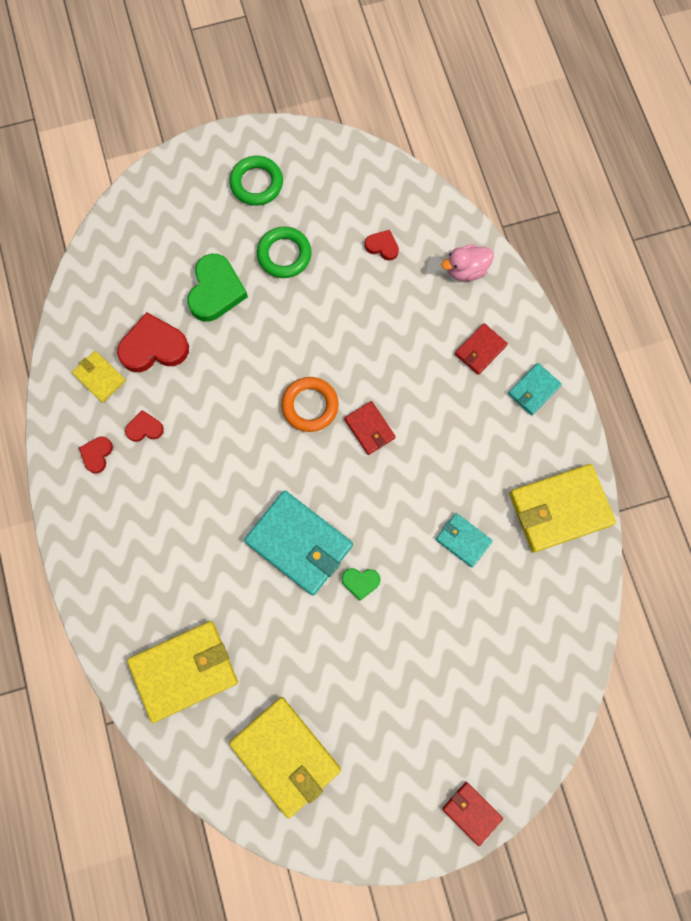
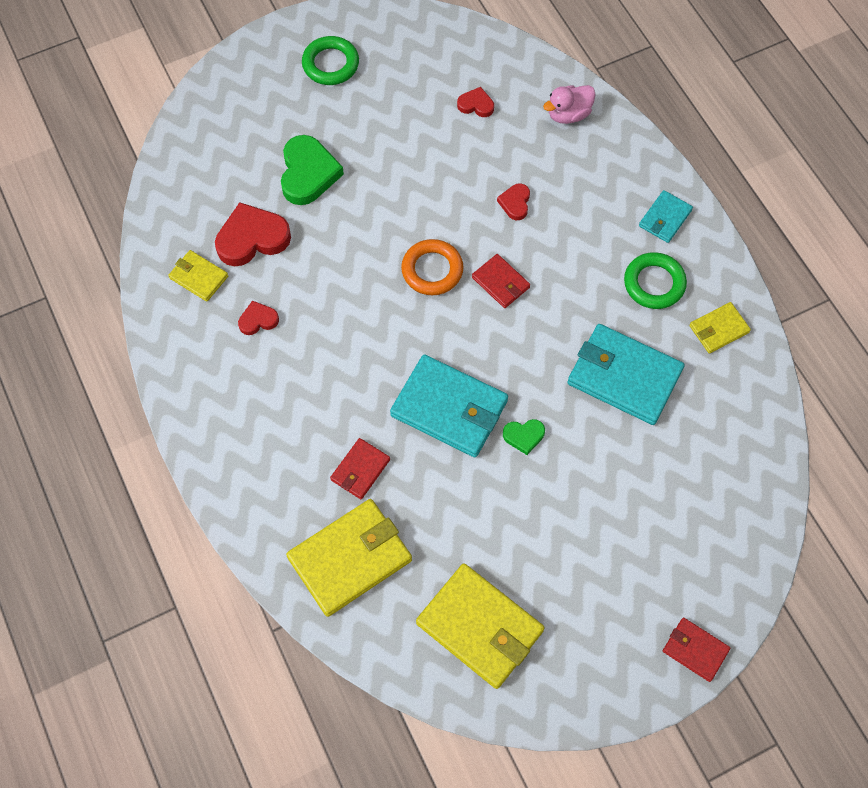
camera: 10 degrees left, 10 degrees down
red heart [79,437,113,474] -> red heart moved to [497,183,530,220]
green ring [257,227,311,278] -> green ring moved to [624,252,687,309]
turquoise wallet [436,513,493,568] -> turquoise wallet [567,324,685,425], size x1.92
red wallet [455,323,508,375] -> red wallet moved to [330,438,390,499]
yellow wallet [509,464,616,553] -> yellow wallet [689,302,751,354], size x0.52

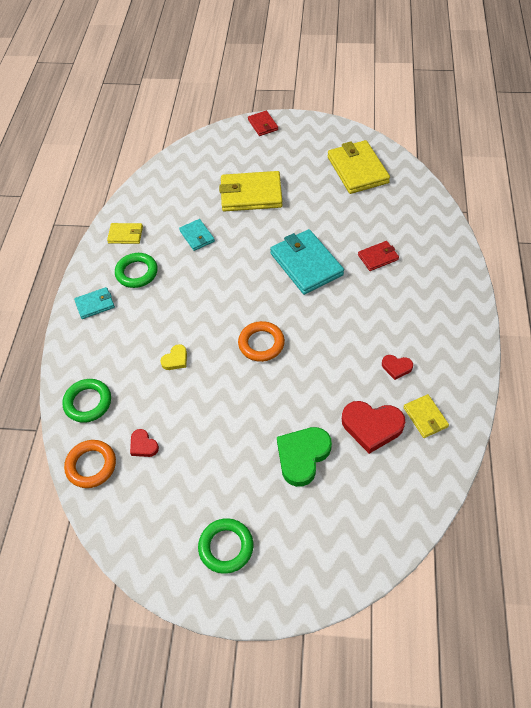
camera: 145 degrees left, 10 degrees down
yellow wallet [286,499,412,617] -> yellow wallet moved to [219,171,283,212]
red wallet [472,254,530,308] -> none
red heart [497,183,530,220] -> yellow heart [160,344,187,370]
green heart [503,419,545,455] -> none
pink duck [543,85,596,124] -> green ring [62,379,111,423]
turquoise wallet [567,324,685,425] -> turquoise wallet [179,219,215,251], size x0.52
none -> orange ring [64,440,116,488]

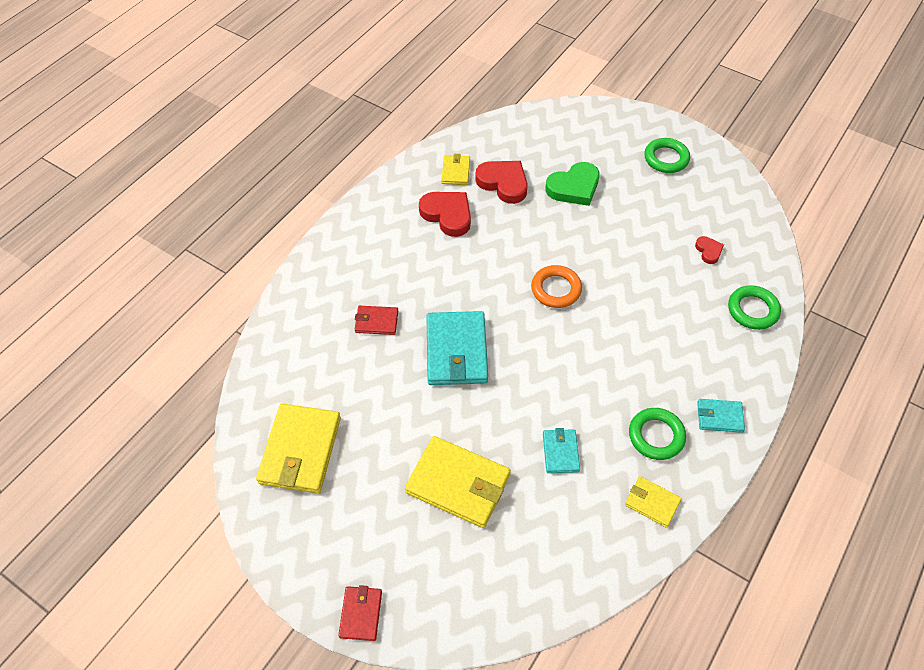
camera: 155 degrees left, 0 degrees up
orange ring [64,440,116,488] -> none
yellow heart [160,344,187,370] -> none
red heart [382,355,413,380] -> red heart [419,192,471,237], size x1.92

